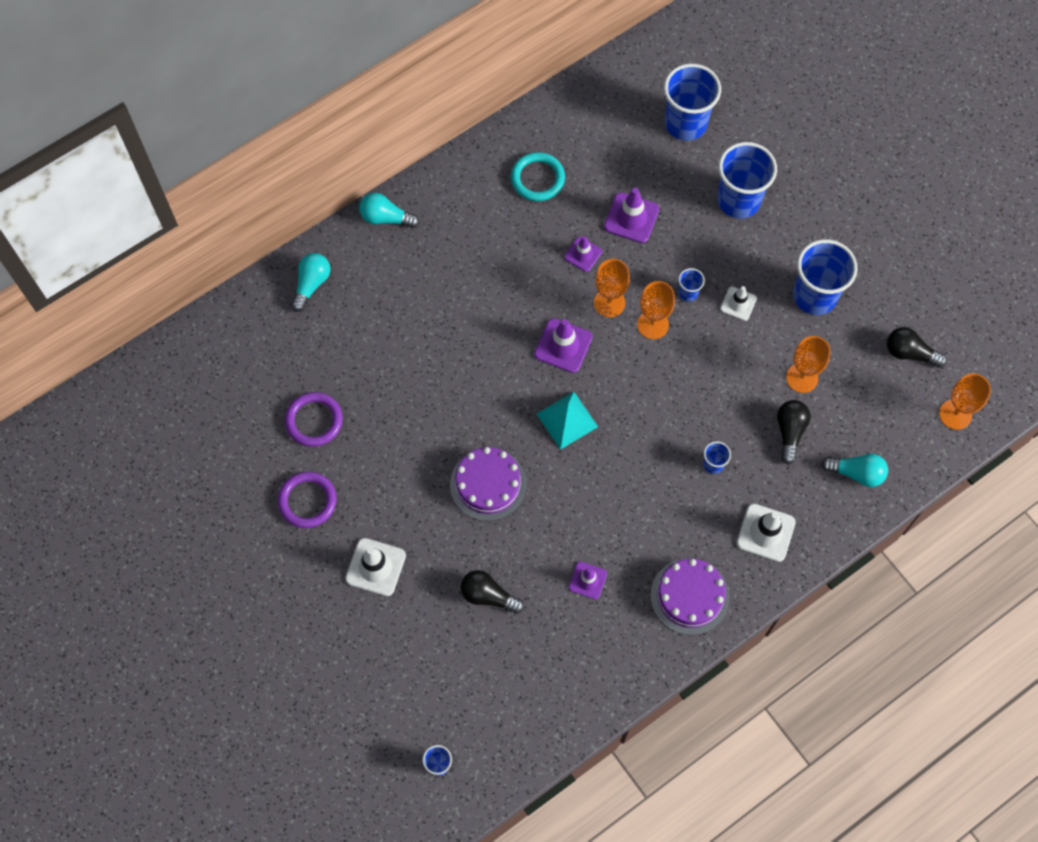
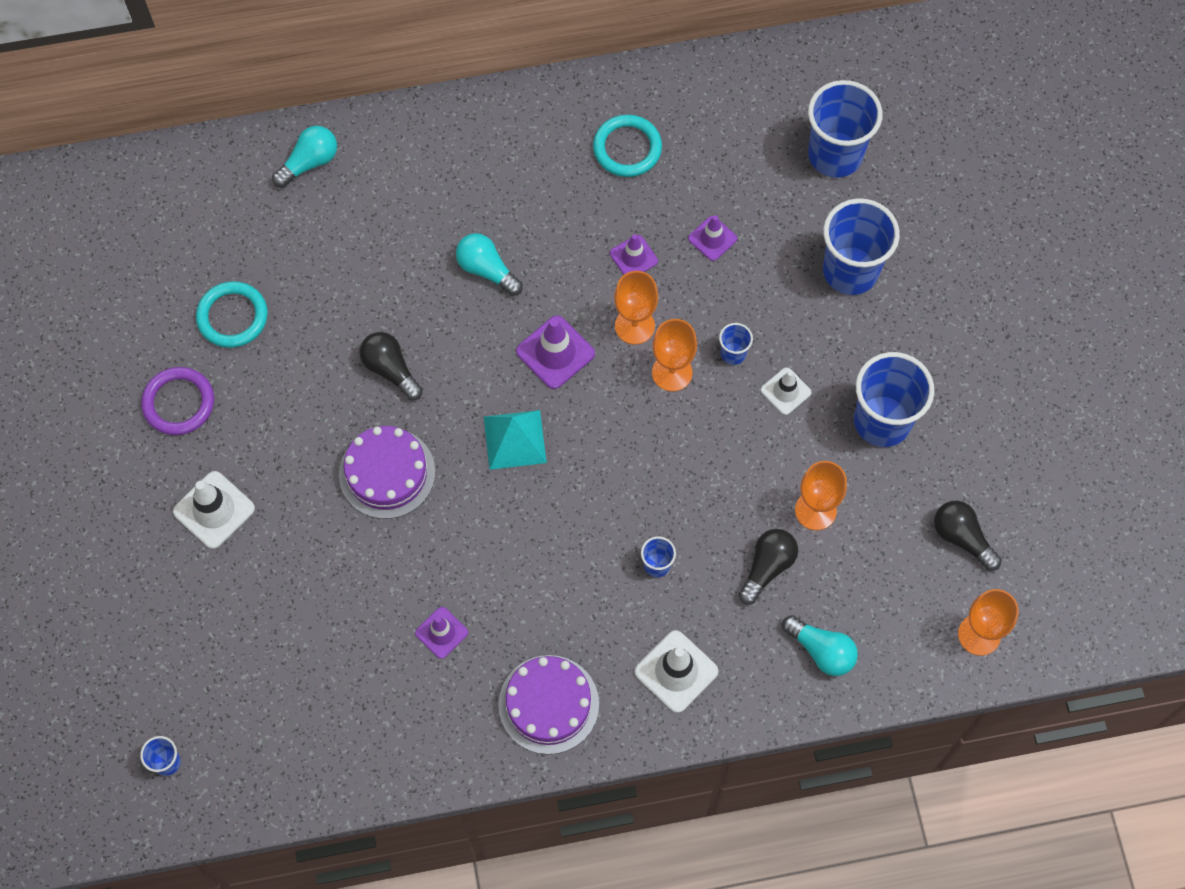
camera: 25 degrees right, 0 degrees up
purple ring [285,392,343,447] -> turquoise ring [196,281,268,348]
turquoise light bulb [359,193,419,228] -> turquoise light bulb moved to [456,233,523,296]
black light bulb [461,570,524,614] -> black light bulb moved to [359,332,423,401]
purple traffic cone [604,188,659,243] -> purple traffic cone [688,215,737,261], size x0.64

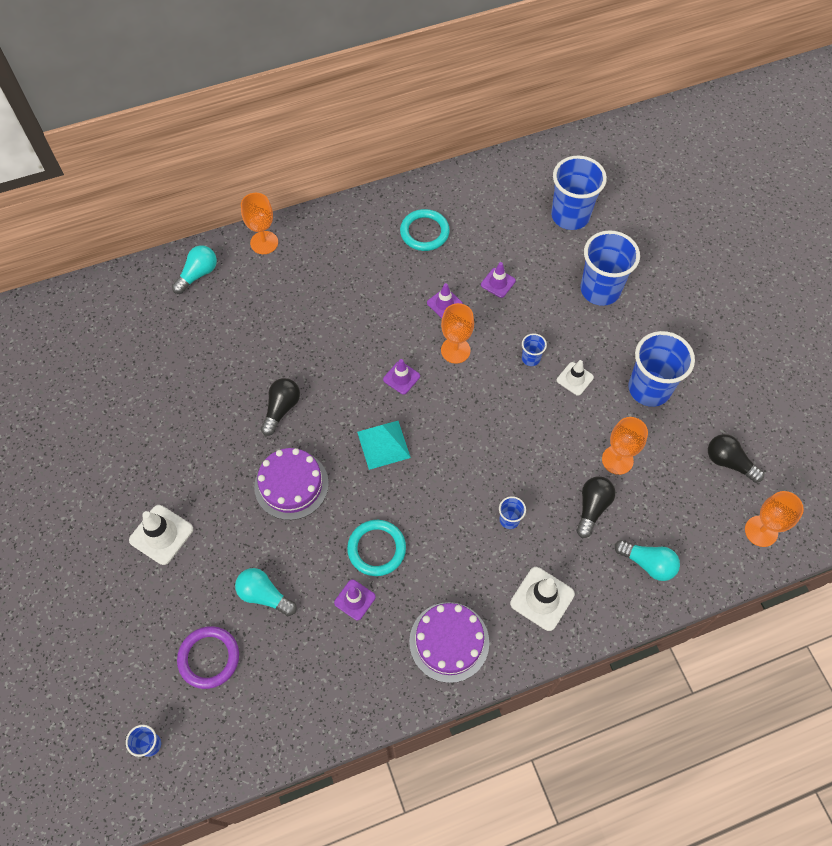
camera: 10 degrees left, 5 degrees down
purple ring [141,367,214,435] -> purple ring moved to [177,626,239,689]
turquoise ring [196,281,268,348] -> turquoise ring moved to [347,520,406,576]
black light bulb [359,332,423,401] -> black light bulb turned 75 degrees clockwise [261,378,300,436]
turquoise light bulb [456,233,523,296] -> turquoise light bulb moved to [235,568,297,616]
purple traffic cone [516,316,595,389] -> purple traffic cone [383,359,420,394], size x0.64
orange goblet [652,319,697,392] -> orange goblet moved to [241,193,278,254]

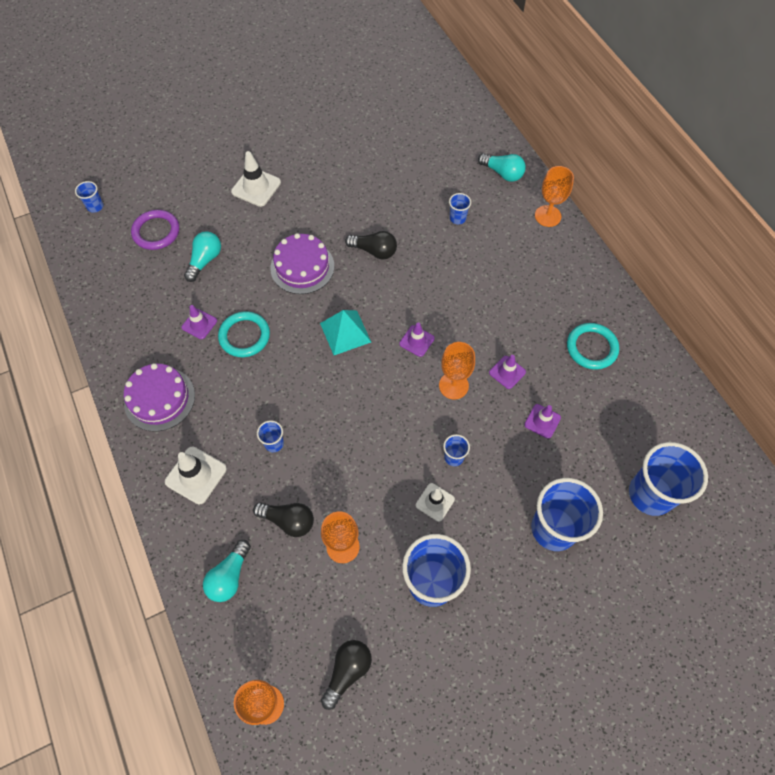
camera: 85 degrees right, 0 degrees up
none -> blue cup [449,193,471,224]

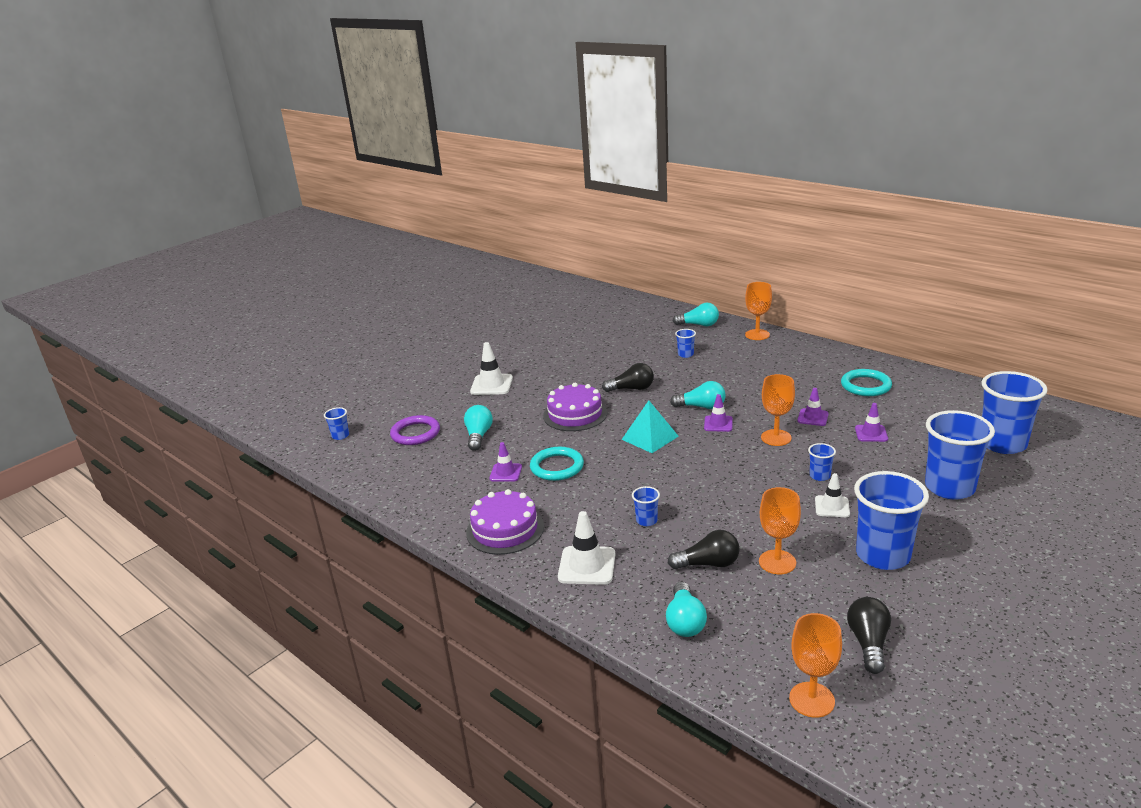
camera: 20 degrees left, 35 degrees down
none -> turquoise light bulb [670,381,726,409]

